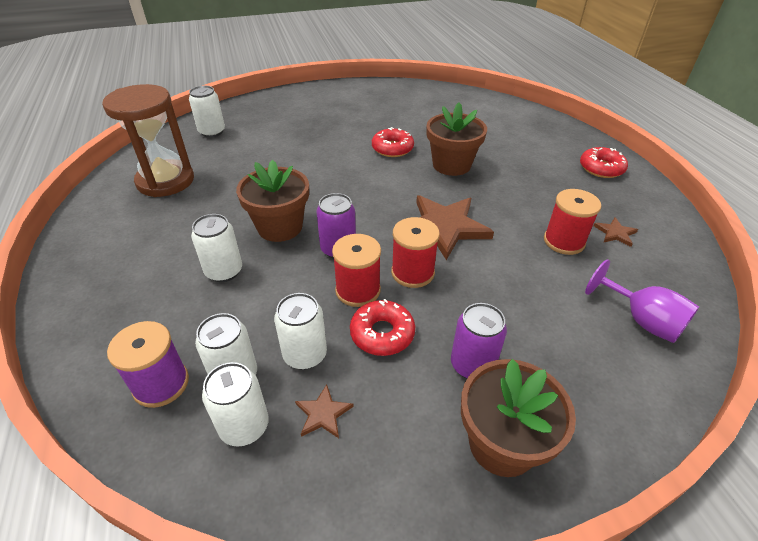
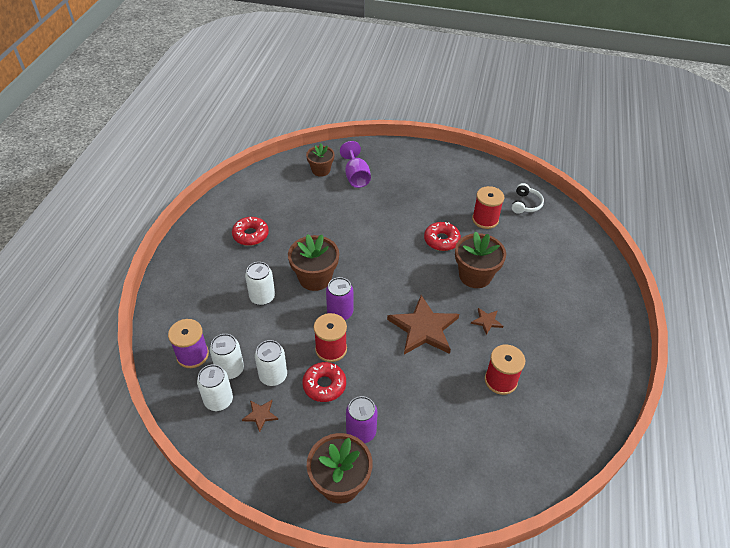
camera: 30 degrees right, 5 degrees up
brown hourglass [102,84,194,197] -> none
white can [189,86,225,137] -> brown flower pot [306,143,335,177]
red spool [391,217,440,288] -> red spool moved to [472,186,504,229]
red donut [580,147,628,178] -> red donut moved to [232,217,269,246]
purple goblet [585,259,699,343] -> purple goblet moved to [340,141,371,188]
brown star [594,217,638,247] -> brown star moved to [471,308,503,335]
none -> white headphones [512,183,544,214]

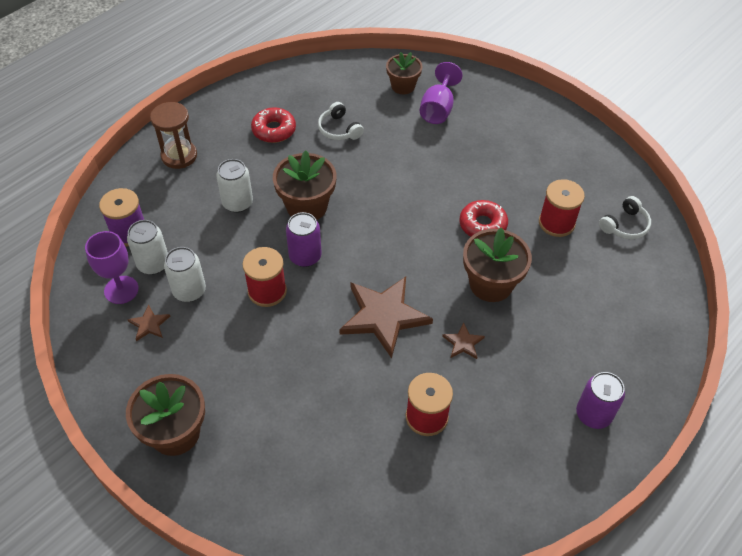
camera: 30 degrees right, 5 degrees up
white can [197,365,233,411] -> purple goblet [85,231,139,304]
red donut [302,362,346,402] -> none
purple can [346,396,378,443] -> purple can moved to [576,372,625,429]
none -> brown hourglass [150,102,197,169]
none -> white headphones [318,102,364,140]

